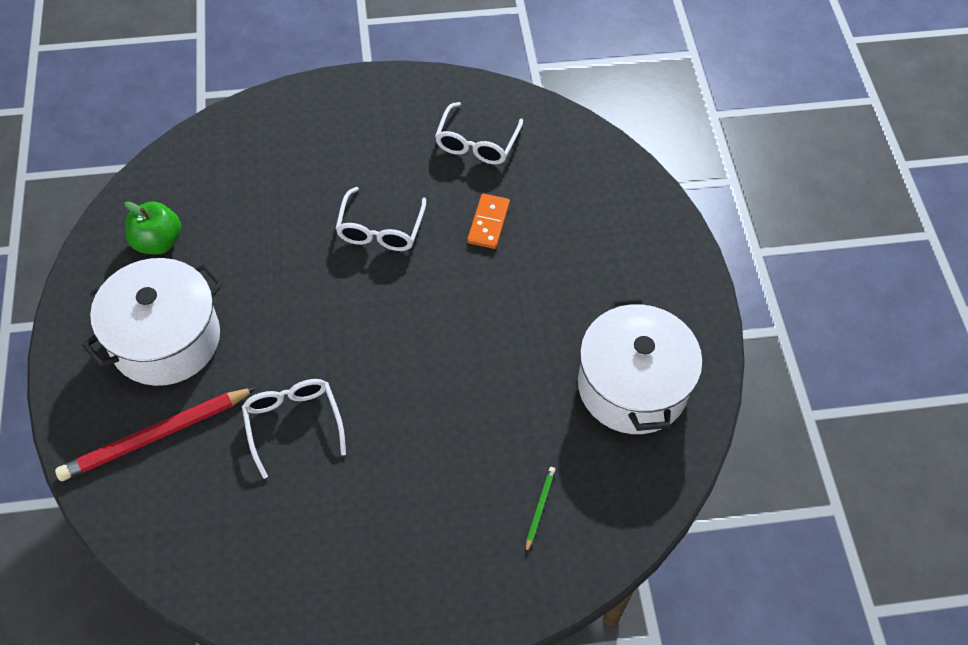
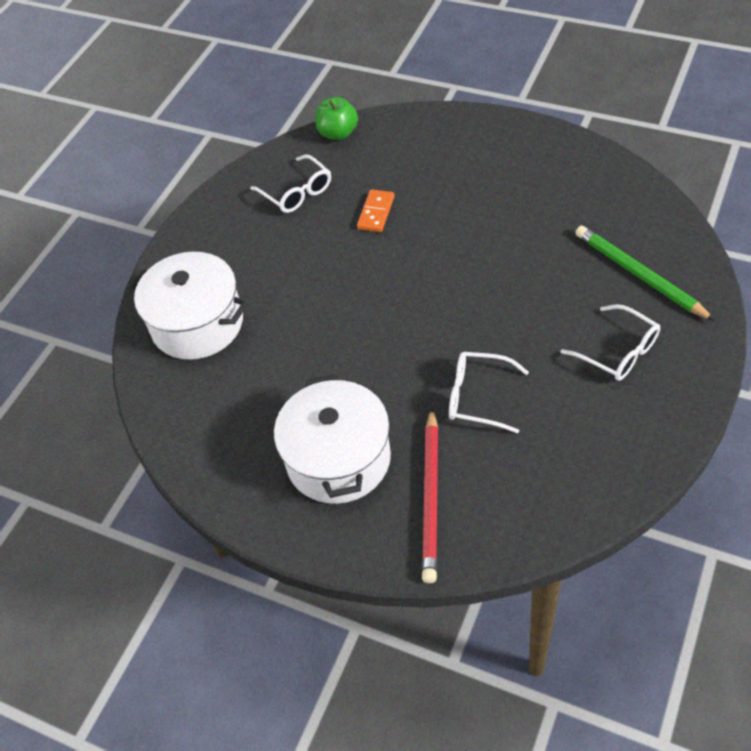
camera: 50 degrees left, 5 degrees down
green apple [124,202,181,254] -> green apple moved to [315,97,358,140]
white glasses [335,187,426,251] -> white glasses moved to [561,304,660,381]
orange domino [467,194,510,249] -> orange domino turned 60 degrees clockwise [357,189,395,232]
green pencil [525,467,556,553] -> green pencil [575,226,715,321], size x2.23
white pot [578,297,703,434] -> white pot moved to [128,252,248,360]

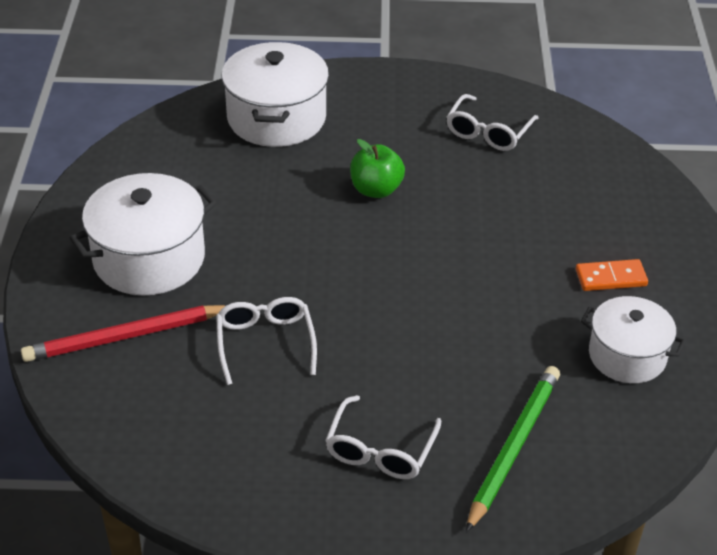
camera: 60 degrees right, 10 degrees down
green apple [315,97,358,140] -> green apple moved to [350,139,405,198]
orange domino [357,189,395,232] -> orange domino moved to [576,259,648,291]
none -> white pot [581,296,686,383]

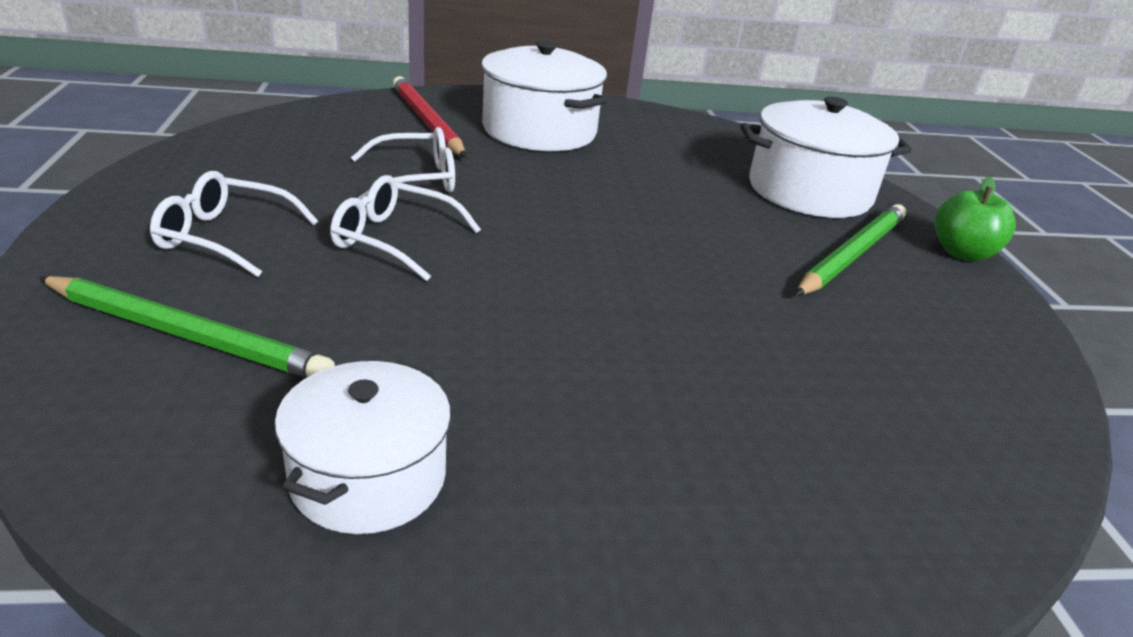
camera: 80 degrees right, 10 degrees down
green apple [350,139,405,198] -> green apple moved to [935,177,1016,261]
white glasses [447,94,539,151] -> white glasses moved to [330,175,481,281]
orange domino [576,259,648,291] -> none
none -> green pencil [795,204,906,296]

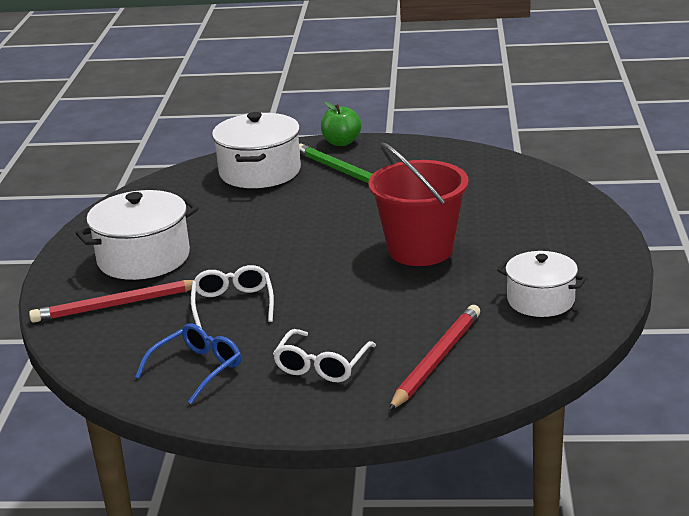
camera: 75 degrees left, 5 degrees down
green pencil [38,276,335,378] -> red pencil [389,305,480,411]
white glasses [330,175,481,281] -> none
none -> blue glasses [135,323,241,404]
none -> red bucket [369,143,469,266]

